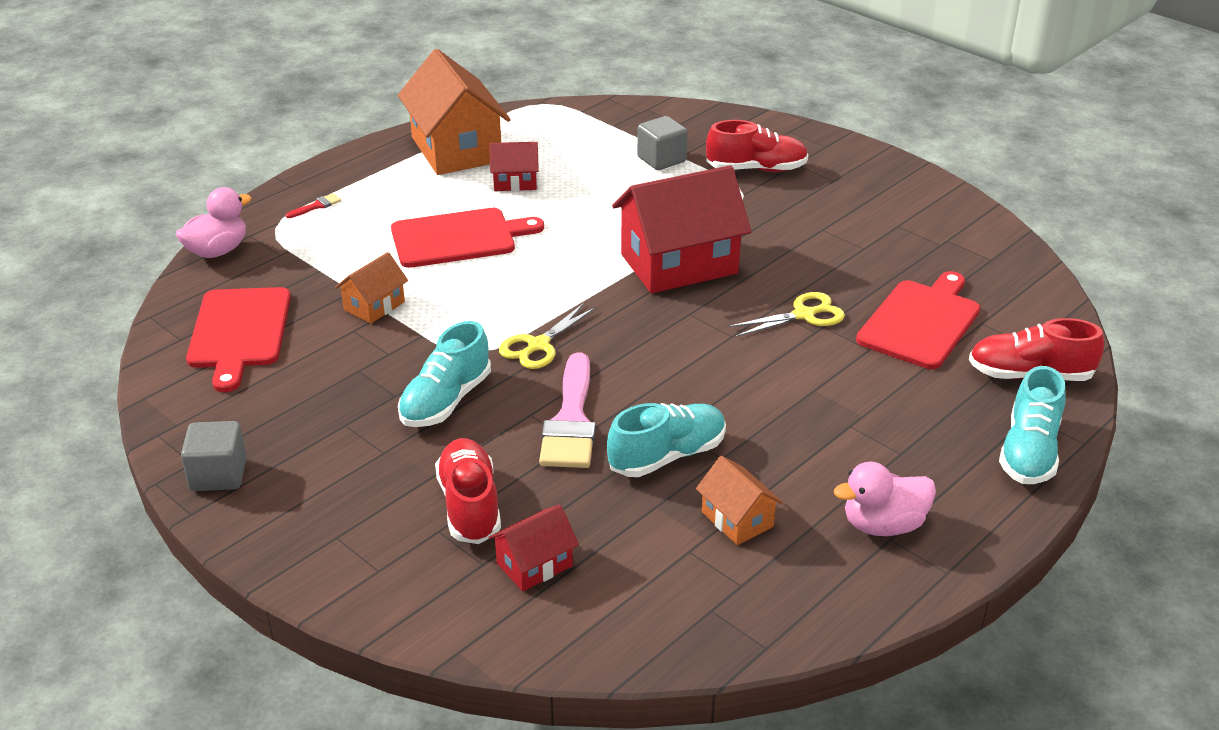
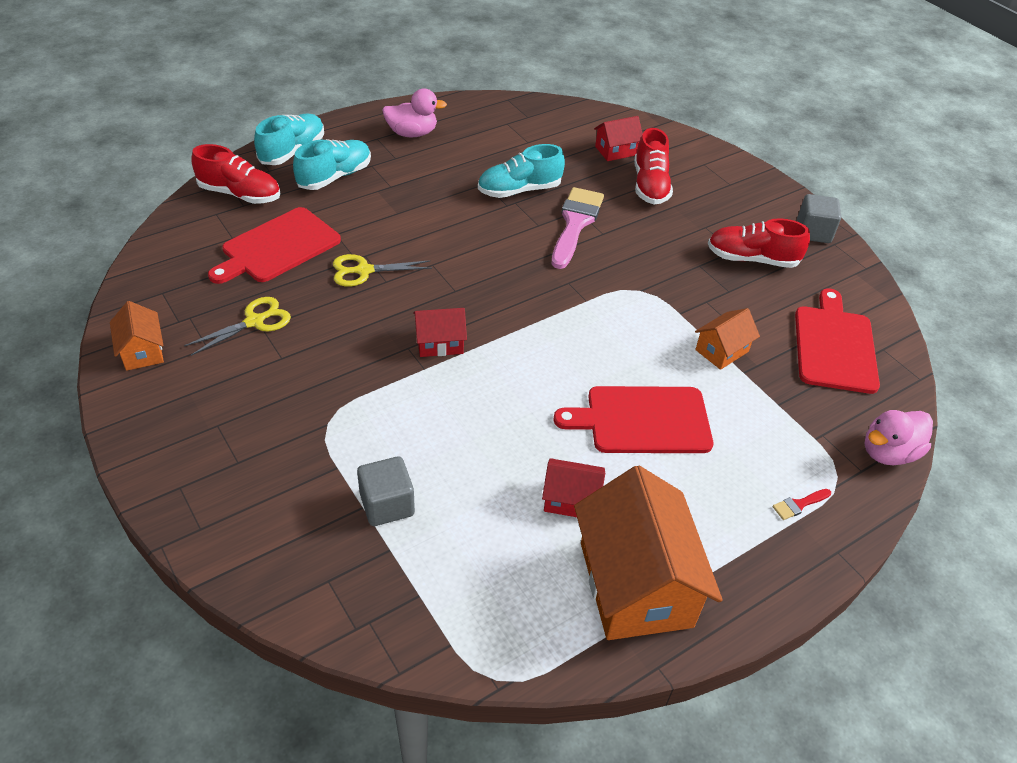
camera: 170 degrees left, 10 degrees up
turquoise shoe [398,321,491,427] -> turquoise shoe moved to [293,139,371,190]
yellow scissors [499,303,596,369] -> yellow scissors moved to [184,297,291,356]
red house [612,165,752,293] -> red house [413,308,467,357], size x0.48
orange house [696,456,783,545] -> orange house moved to [110,301,164,371]
red shoe [706,120,808,172] -> red shoe moved to [708,218,810,268]

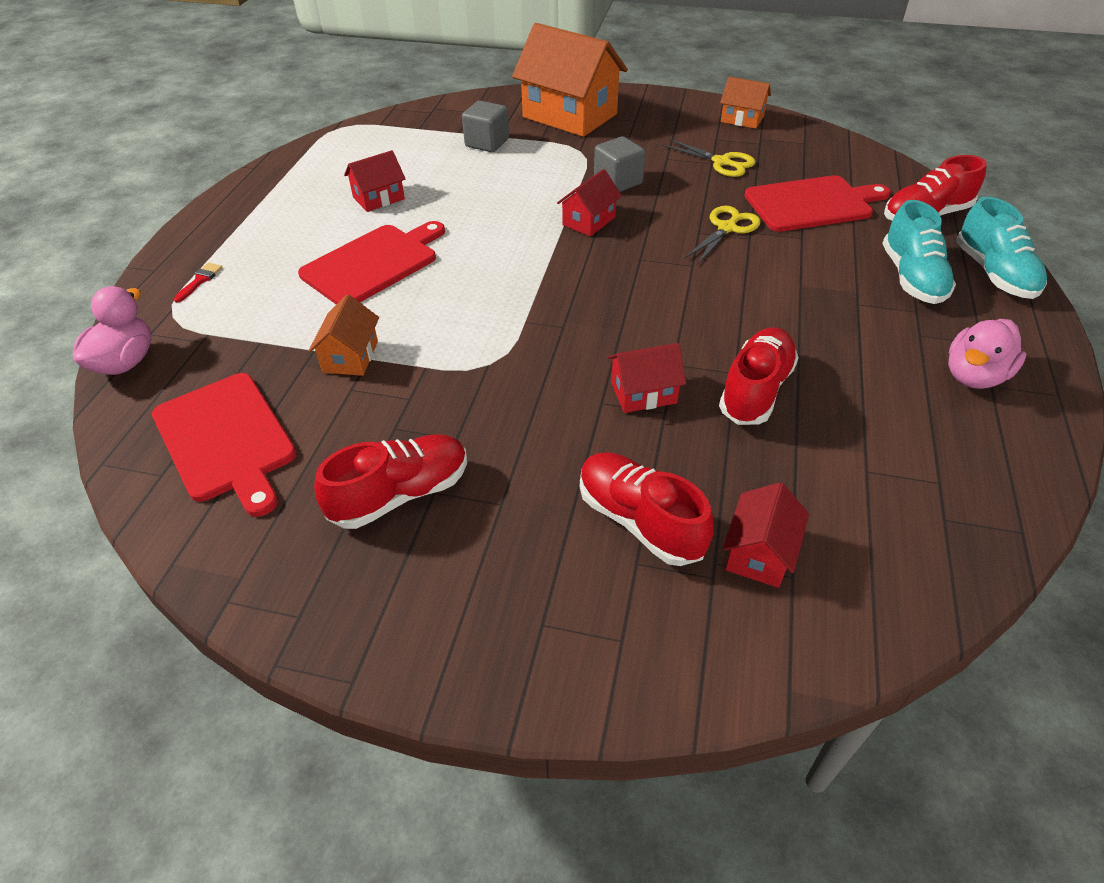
camera: 140 degrees right, 0 degrees up
yellow scissors [184,297,291,356] -> yellow scissors turned 60 degrees counterclockwise [662,139,756,177]
red cutting board [208,207,341,284] -> red cutting board turned 75 degrees clockwise [744,175,891,232]
turquoise shoe [478,144,565,198] -> red shoe [719,327,799,425]
pink brush [552,187,604,269] -> red house [608,343,686,413]
orange house [574,466,723,640] -> orange house moved to [512,23,628,137]
grey cube [797,194,841,243] -> grey cube moved to [594,136,645,192]

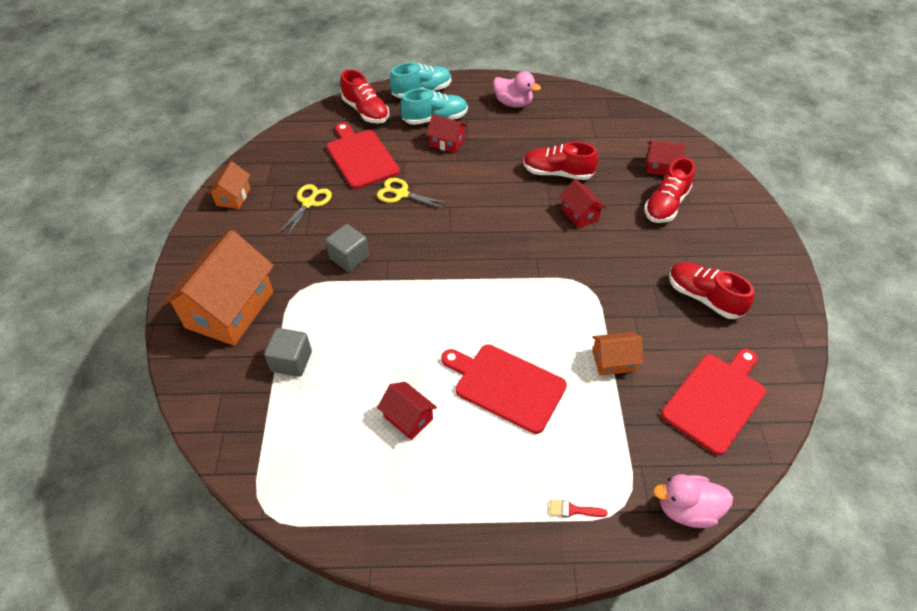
camera: 105 degrees left, 5 degrees up
red house [557,169,622,236] -> red house moved to [426,114,467,153]

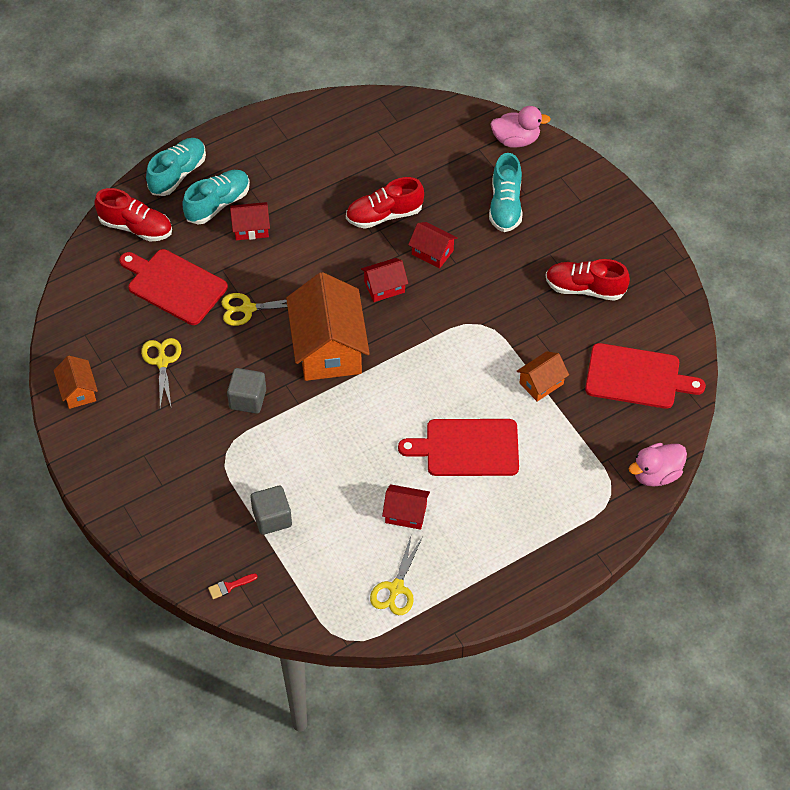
camera: 30 degrees left, 5 degrees up
orange house [161,230,274,346] -> orange house moved to [286,272,370,381]
pink duck [493,71,541,108] -> pink duck moved to [490,106,551,148]
red brush [550,499,608,518] -> red brush moved to [208,573,258,599]
red shoe [644,157,695,223] -> turquoise shoe [489,153,523,232]
red house [646,140,686,175] -> red house moved to [361,258,408,302]
red cutting board [661,349,766,455] -> red cutting board turned 90 degrees clockwise [585,343,706,409]
none -> yellow scissors [370,536,422,615]

